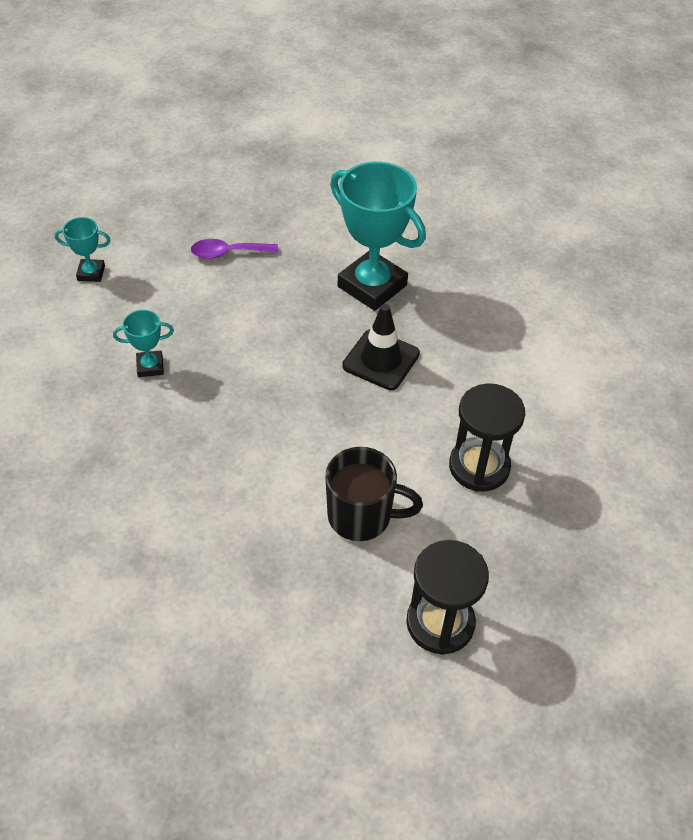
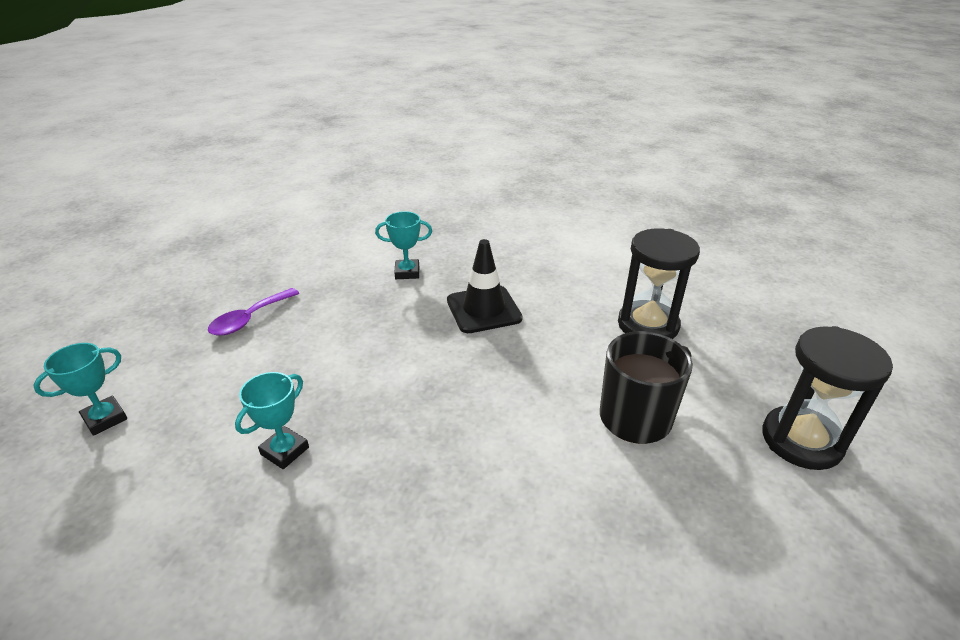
camera: 45 degrees left, 15 degrees down
turquoise trophy [330,162,426,311] -> turquoise trophy [375,211,432,279], size x0.47

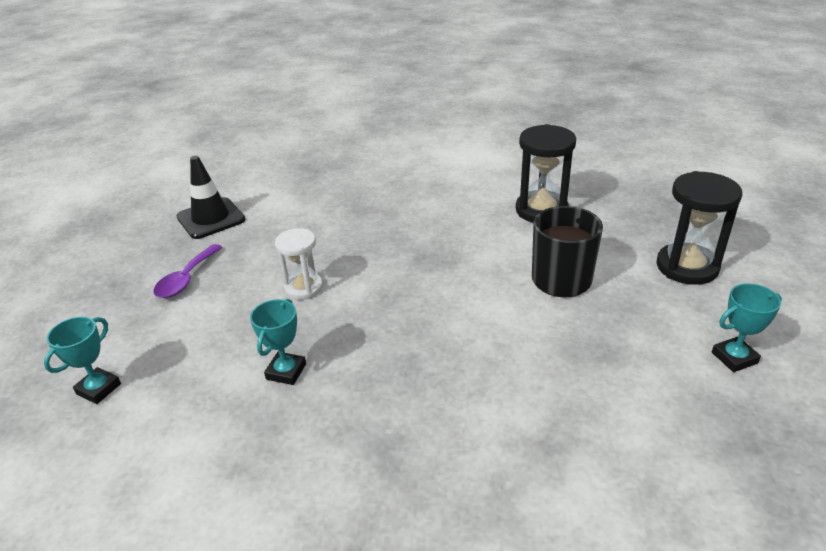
camera: 15 degrees left, 0 degrees up
turquoise trophy [375,211,432,279] -> turquoise trophy moved to [712,283,782,372]
black traffic cone [447,239,523,333] -> black traffic cone moved to [176,156,245,239]
none -> white hourglass [275,228,323,300]

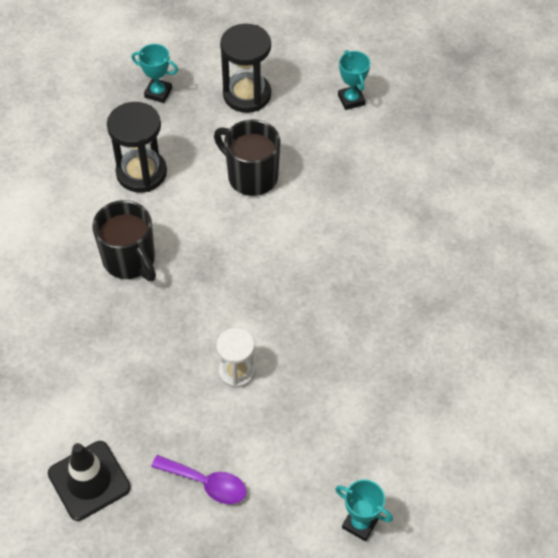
camera: 90 degrees left, 20 degrees up
turquoise trophy [250,299,306,385] -> turquoise trophy moved to [131,44,178,103]
none -> black mug [92,200,156,281]

